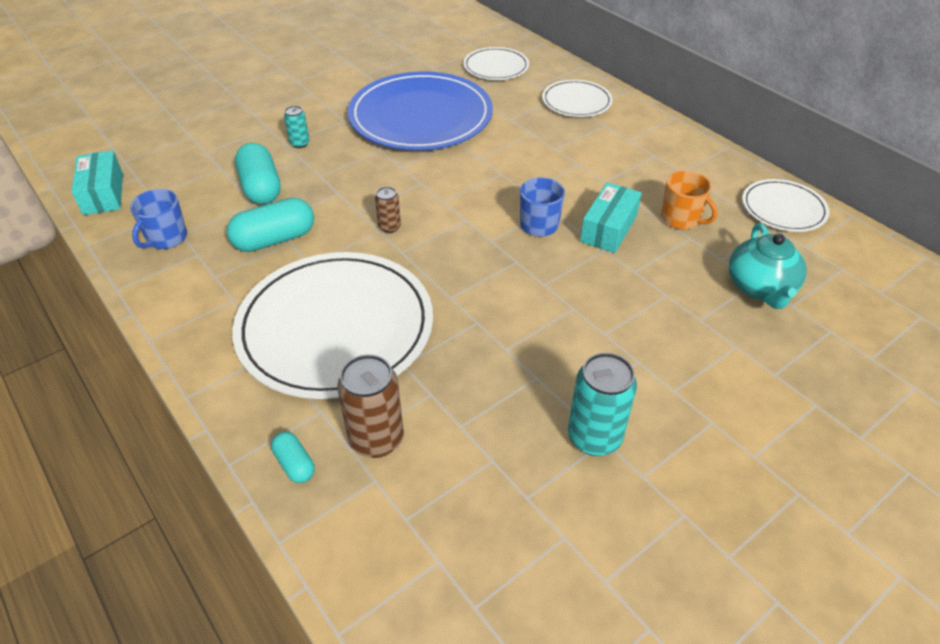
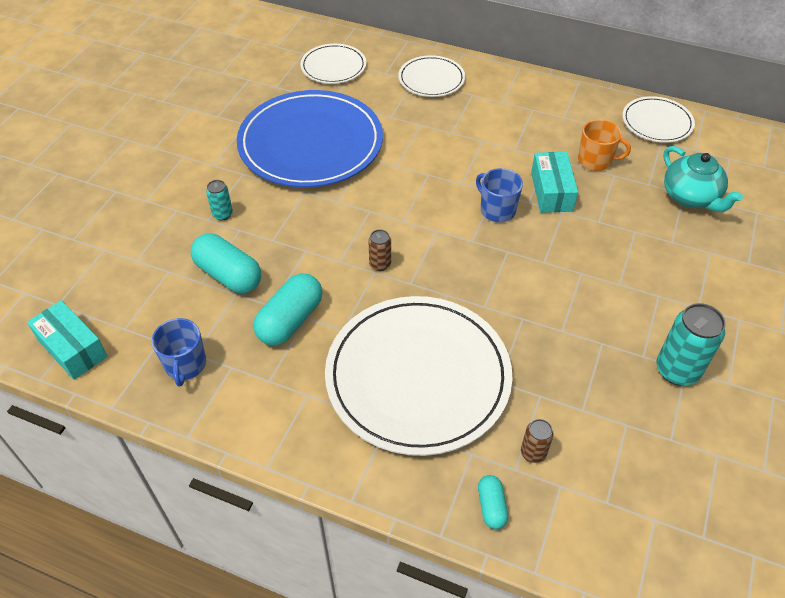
camera: 30 degrees left, 5 degrees up
turquoise capsule [271,432,314,483] -> turquoise capsule turned 60 degrees clockwise [478,475,508,529]
brown can [337,354,404,458] -> brown can [521,419,554,463], size x0.54

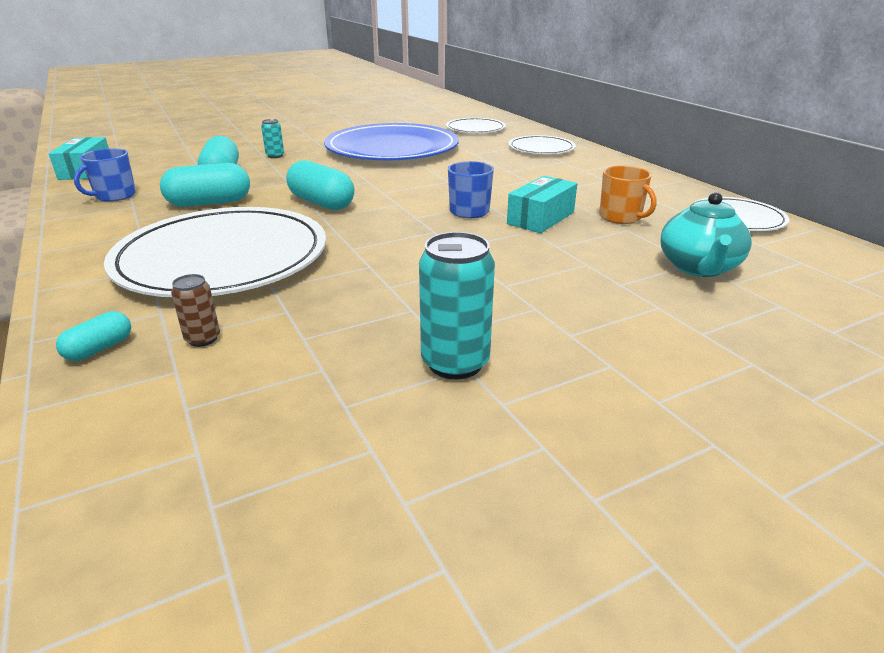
camera: 40 degrees right, 20 degrees down
brown can [368,230,391,271] -> turquoise capsule [286,160,354,210]

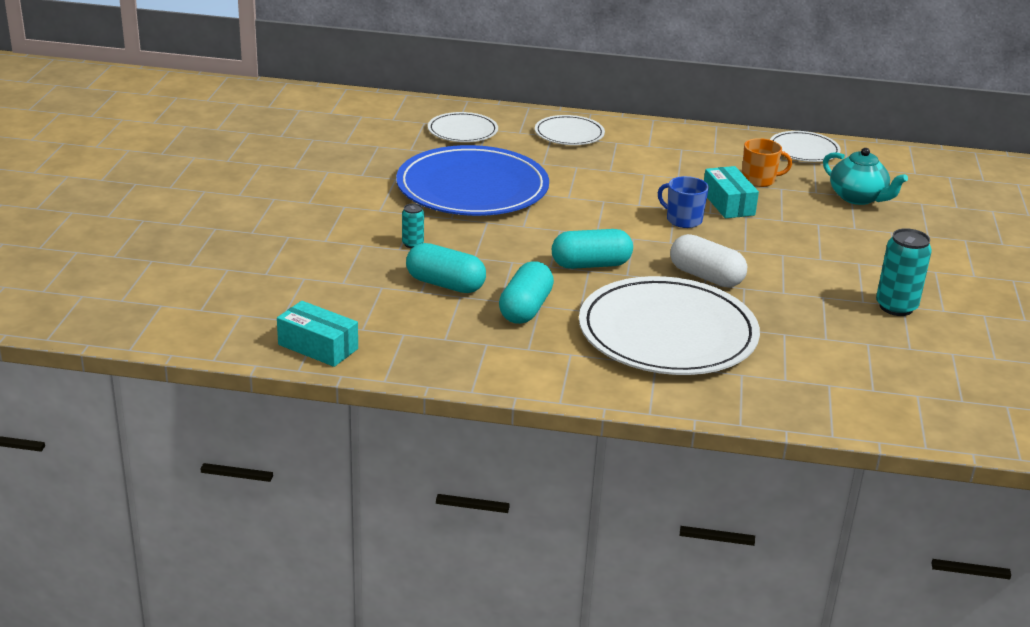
camera: 55 degrees left, 0 degrees up
turquoise capsule [56,311,131,361] -> none
blue mug [74,148,136,202] -> none
brown can [171,274,220,347] -> none
none -> white capsule [670,234,747,287]

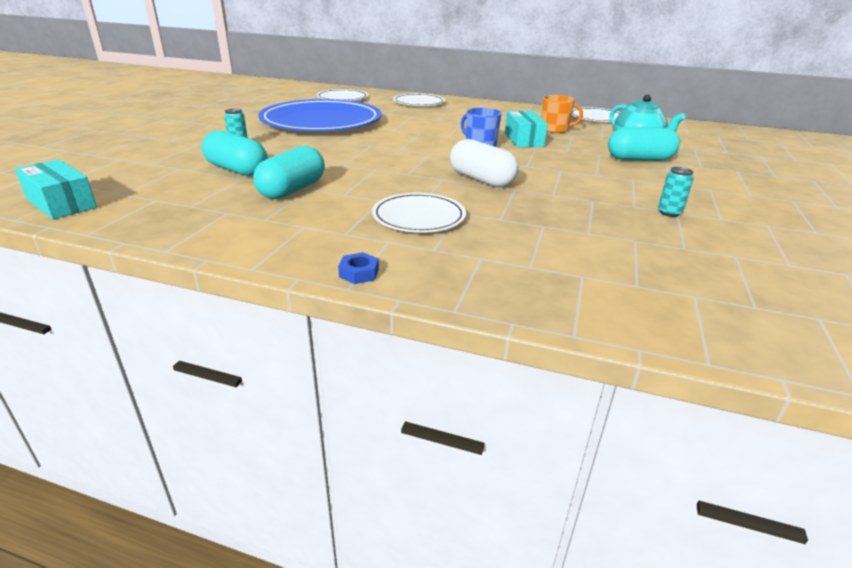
camera: 10 degrees right, 0 degrees up
turquoise capsule [552,229,633,269] -> turquoise capsule moved to [608,127,680,161]
white plate [579,276,760,375] -> white plate [372,193,466,233], size x0.50
turquoise can [876,228,932,316] -> turquoise can [658,167,694,217], size x0.54
none -> blue nut [338,252,379,284]

